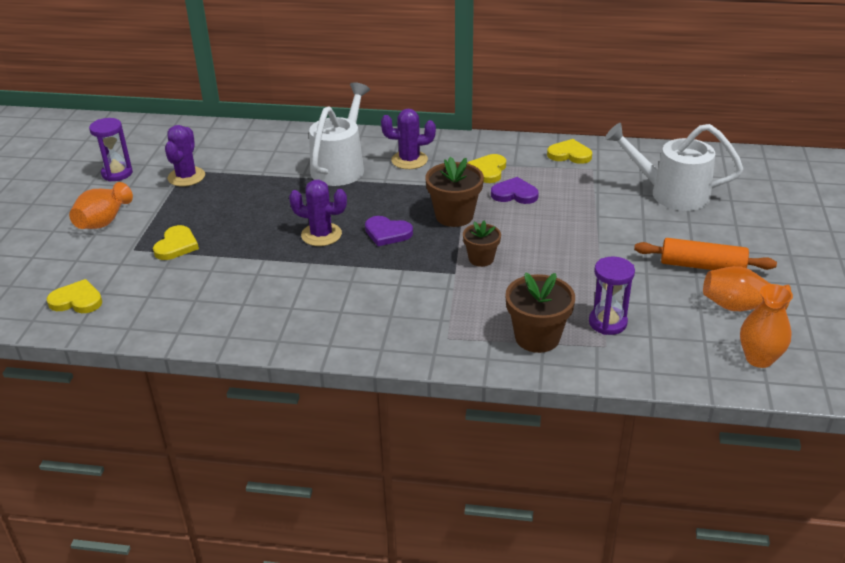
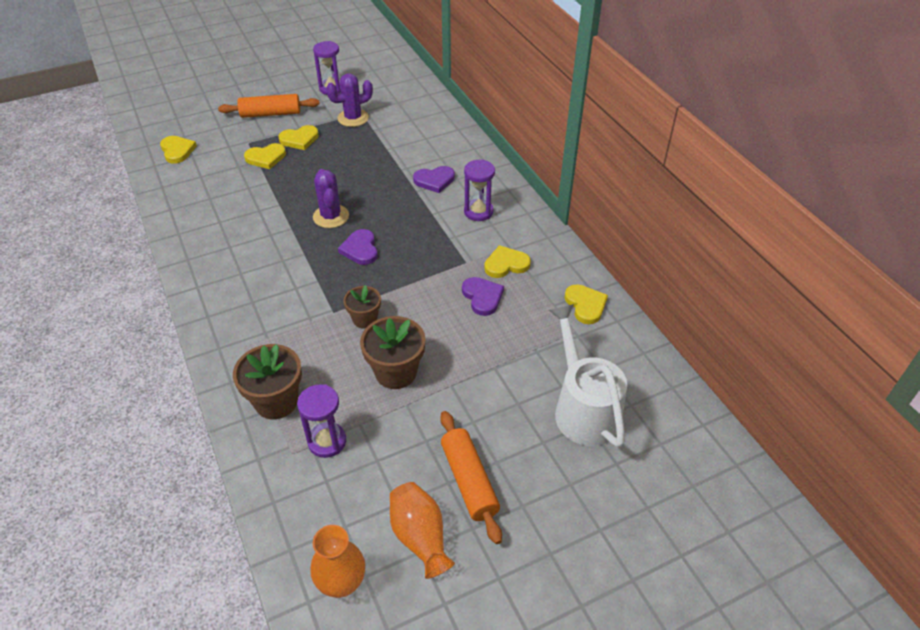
camera: 55 degrees right, 10 degrees up
orange vase [69,182,133,229] -> orange rolling pin [218,94,320,118]
white watering can [309,82,370,186] -> purple heart [413,166,455,193]
purple cactus [381,109,436,169] -> purple hourglass [464,159,495,221]
brown flower pot [425,157,484,227] -> brown flower pot moved to [360,316,426,389]
none -> yellow heart [279,125,319,150]

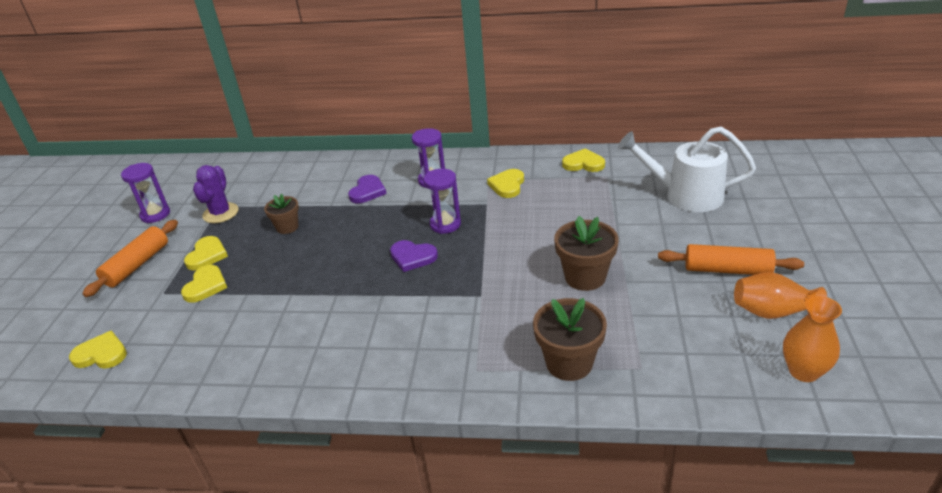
camera: 55 degrees left, 10 degrees down
purple hourglass [297,384,346,458] -> purple hourglass moved to [423,169,461,234]
purple cactus [313,169,349,228] -> none
brown flower pot [343,285,381,329] -> brown flower pot moved to [264,193,299,234]
purple heart [462,277,504,316] -> none

